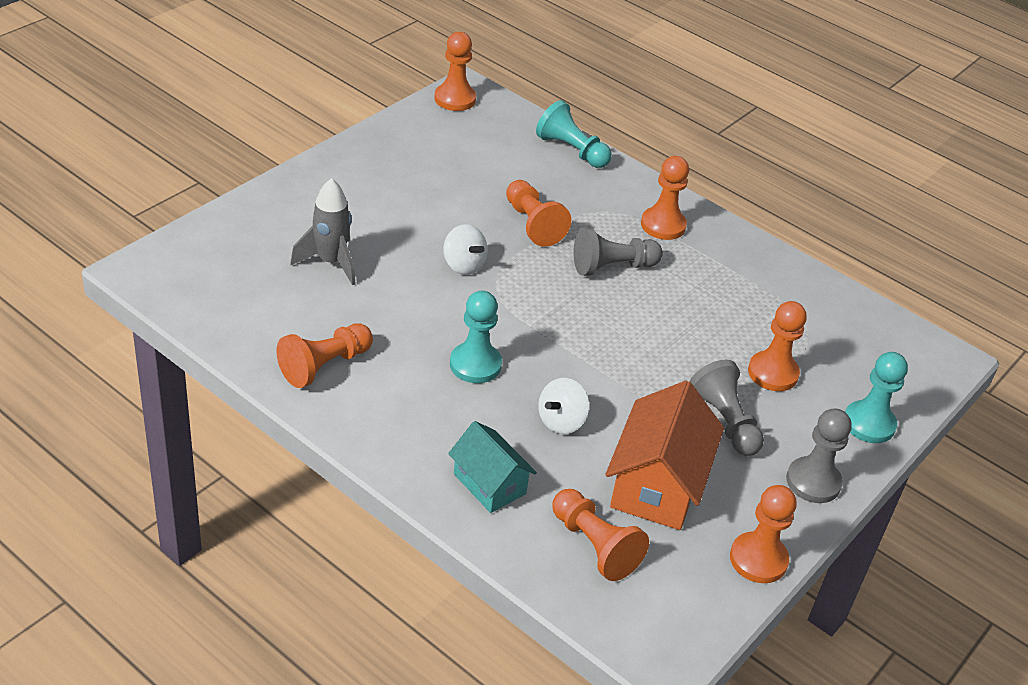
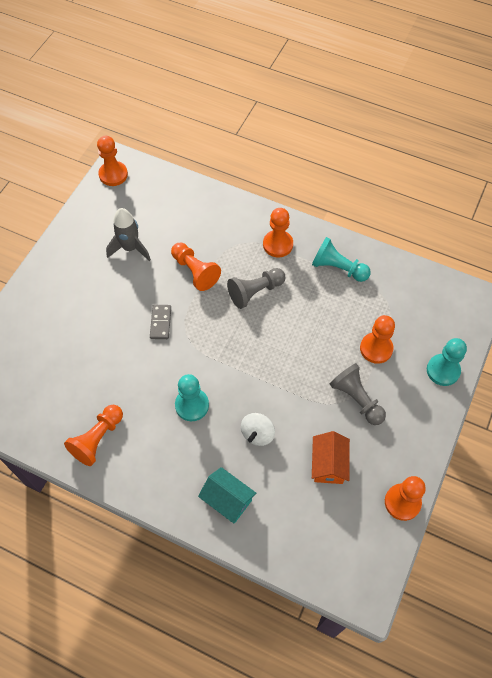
camera: 10 degrees left, 20 degrees up
grey rocket [290,178,356,285] -> grey rocket moved to [106,208,151,261]
white spinning top [443,224,488,275] -> grey domino [150,305,171,339]
turquoise pawn [536,100,612,168] -> turquoise pawn moved to [312,237,371,282]
orange pawn [552,489,649,581] -> none
orange house [605,381,724,530] -> orange house [312,431,350,484], size x0.62
grey pawn [786,408,852,503] -> none

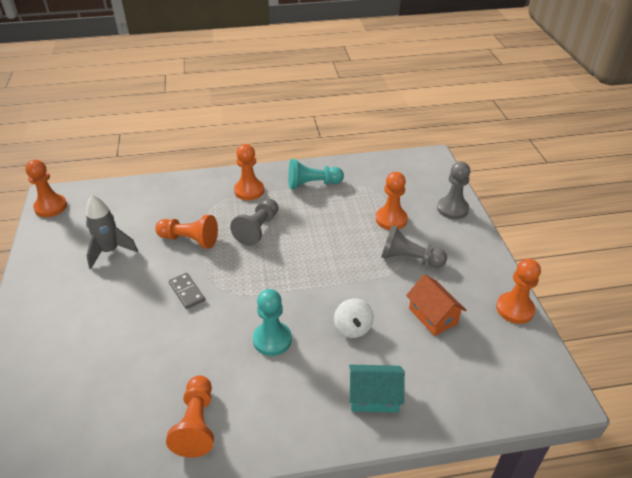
camera: 35 degrees left, 20 degrees down
turquoise pawn [427,338,467,386] -> grey pawn [437,162,470,219]

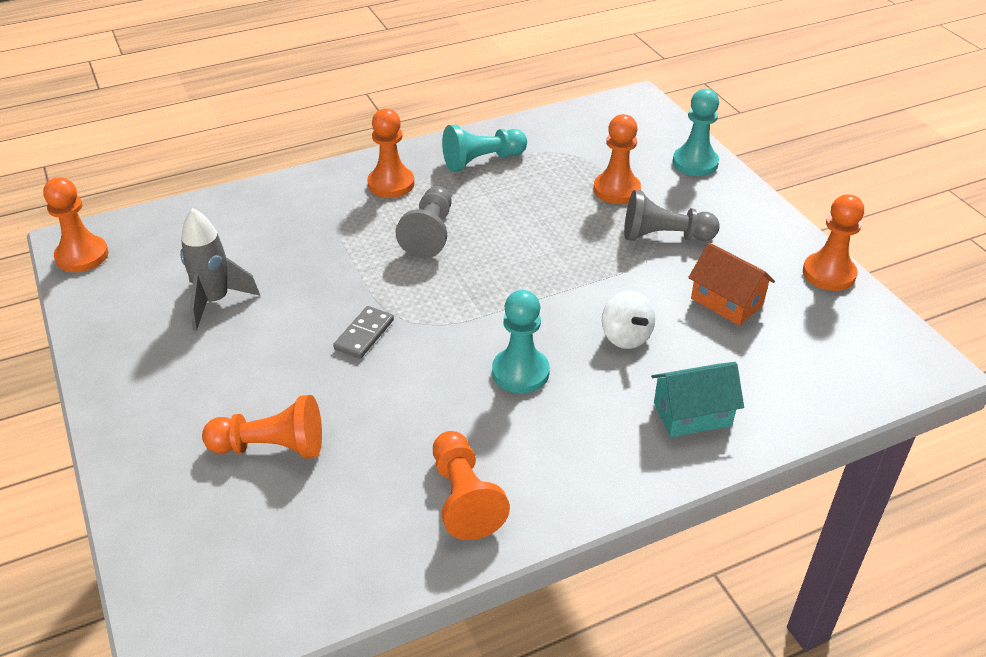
camera: 15 degrees left, 0 degrees up
orange pawn [155,215,218,249] -> orange pawn moved to [202,395,322,459]
grey domino [169,273,205,309] -> grey domino turned 75 degrees clockwise [333,306,394,359]
grey pawn [437,162,470,219] -> turquoise pawn [673,89,719,176]

